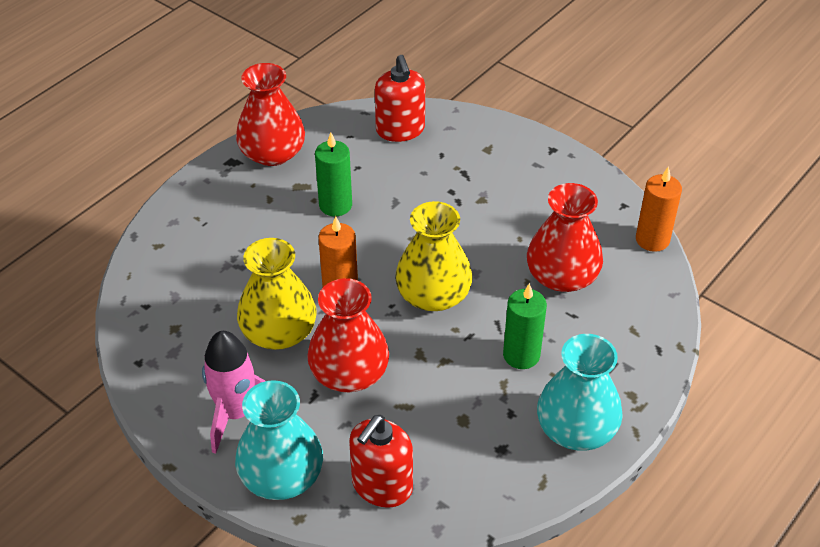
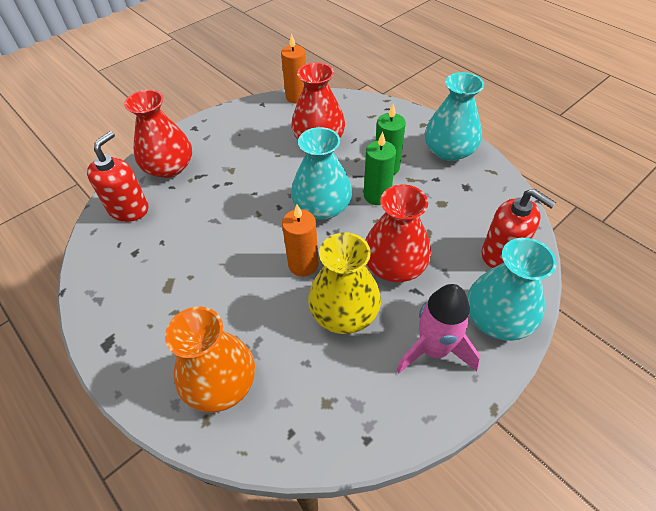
camera: 80 degrees left, 5 degrees up
red vase [236,63,305,166] -> red vase moved to [124,90,192,178]
green candle [315,132,352,216] -> green candle moved to [364,132,396,205]
red soap dispenser [375,55,425,142] -> red soap dispenser turned 60 degrees counterclockwise [87,131,148,222]
yellow vase [395,201,473,311] -> turquoise vase [291,127,352,219]
none -> orange vase [165,306,255,413]

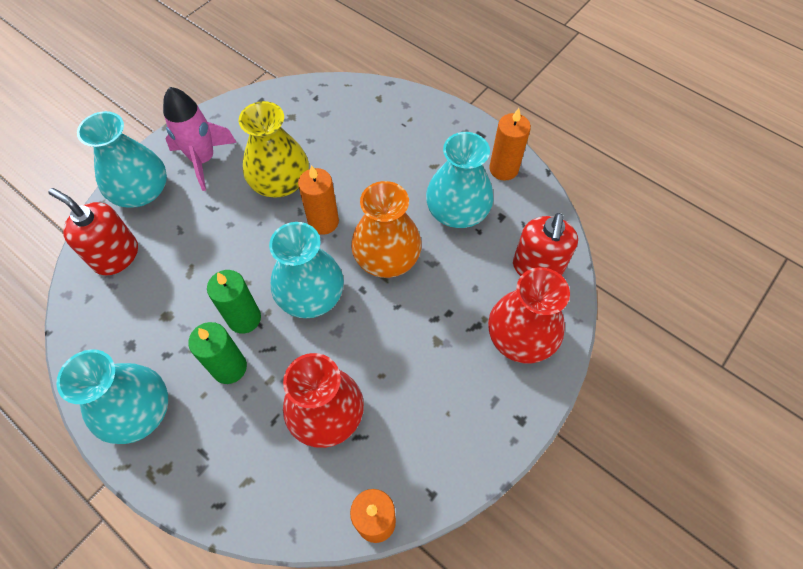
camera: 170 degrees right, 10 degrees up
orange vase [165,306,255,413] -> orange vase moved to [351,181,422,278]
red vase [365,184,431,282] -> none
none -> turquoise vase [426,132,494,228]
none -> orange candle [489,108,531,181]

